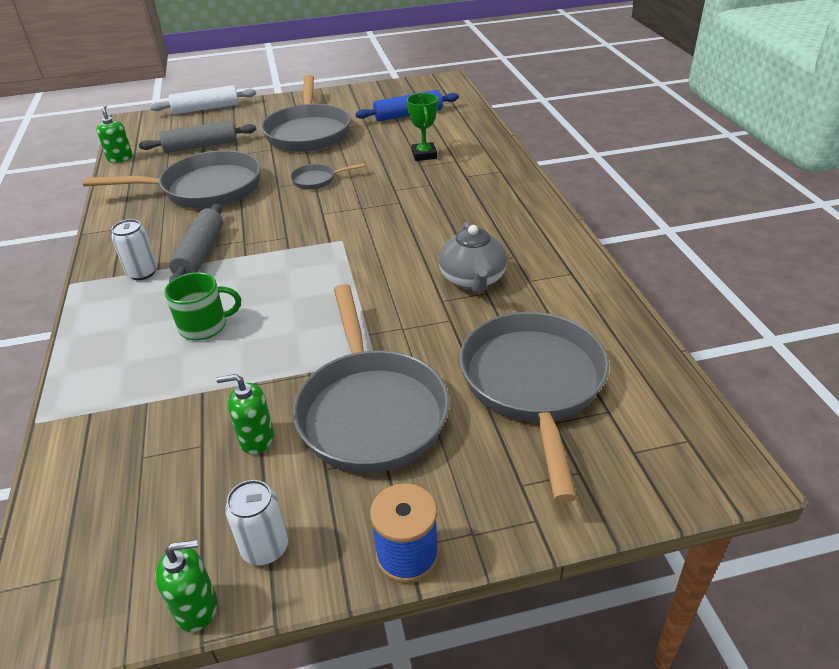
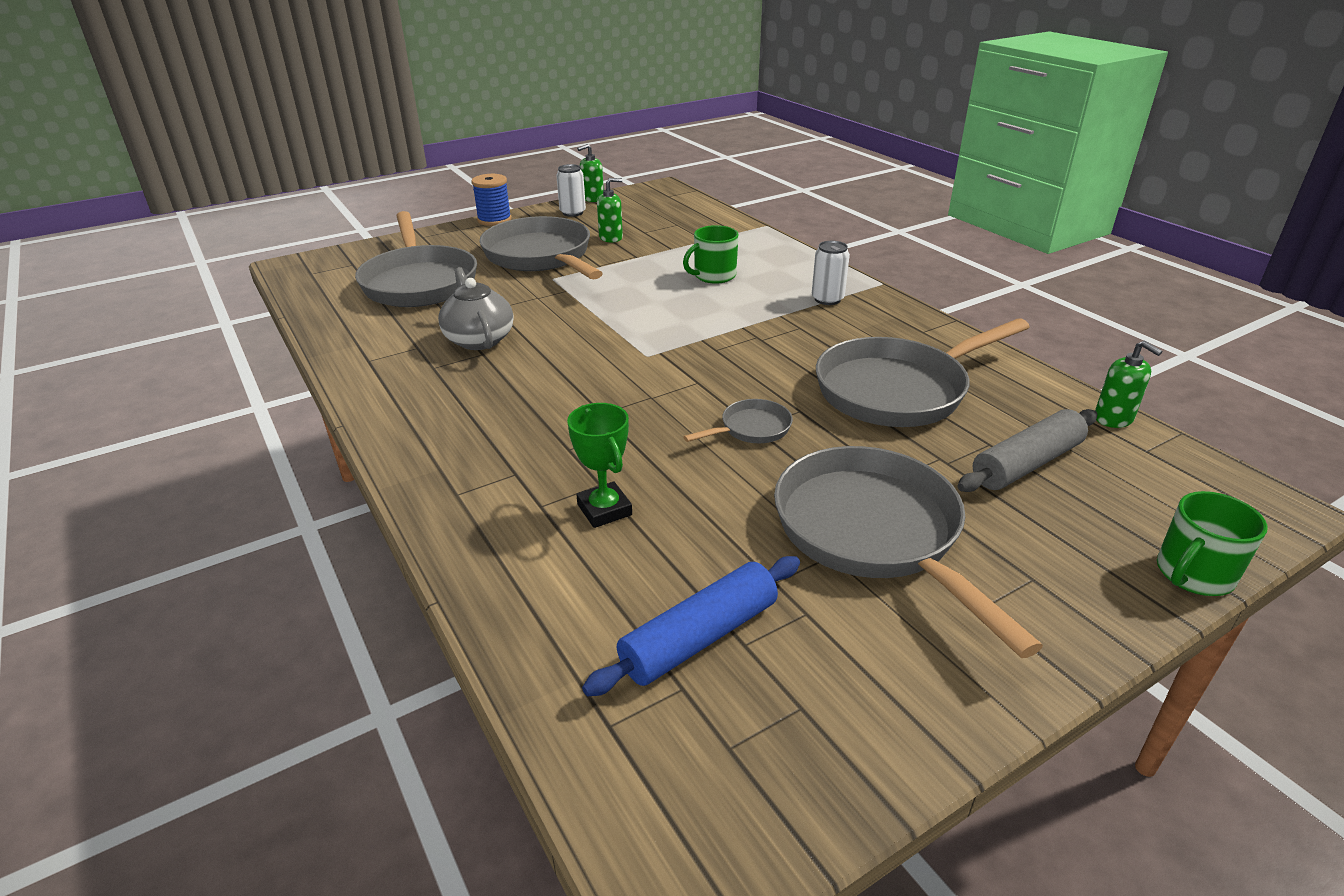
camera: 160 degrees right, 5 degrees down
white rolling pin [150,85,256,114] -> green mug [1157,491,1268,596]
grey rolling pin [169,204,223,283] -> none

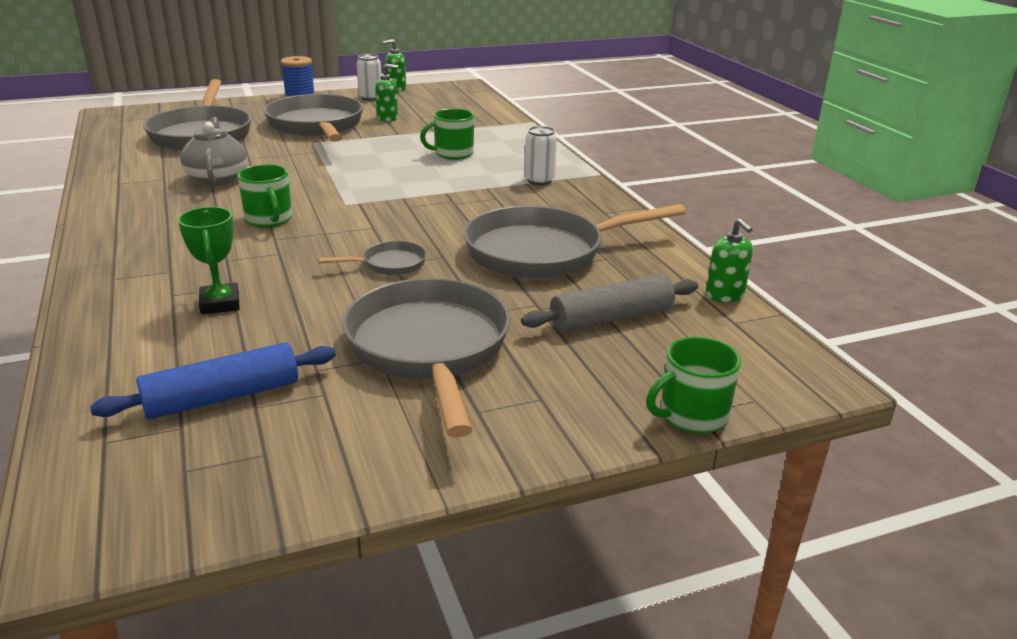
camera: 10 degrees right, 5 degrees down
none -> green mug [237,164,292,227]

